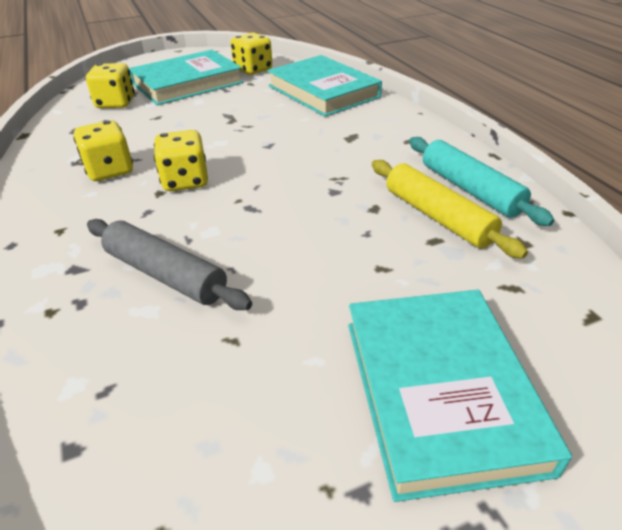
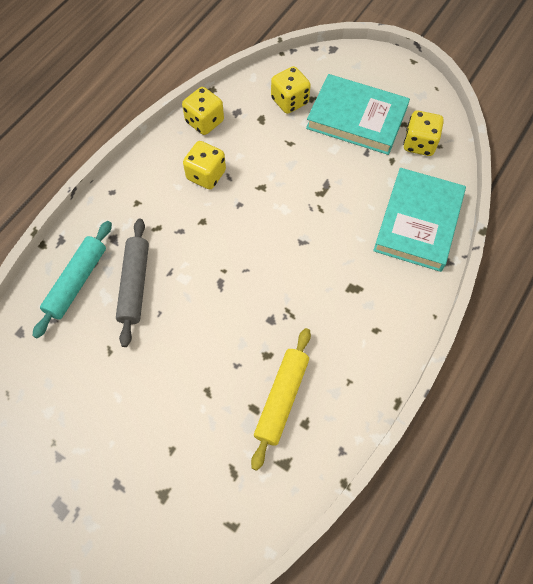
camera: 55 degrees right, 25 degrees up
yellow dice [154,130,208,191] -> yellow dice moved to [182,87,224,135]
turquoise book [348,290,572,502] -> none
turquoise rolling pin [409,137,554,226] -> turquoise rolling pin moved to [32,221,112,338]

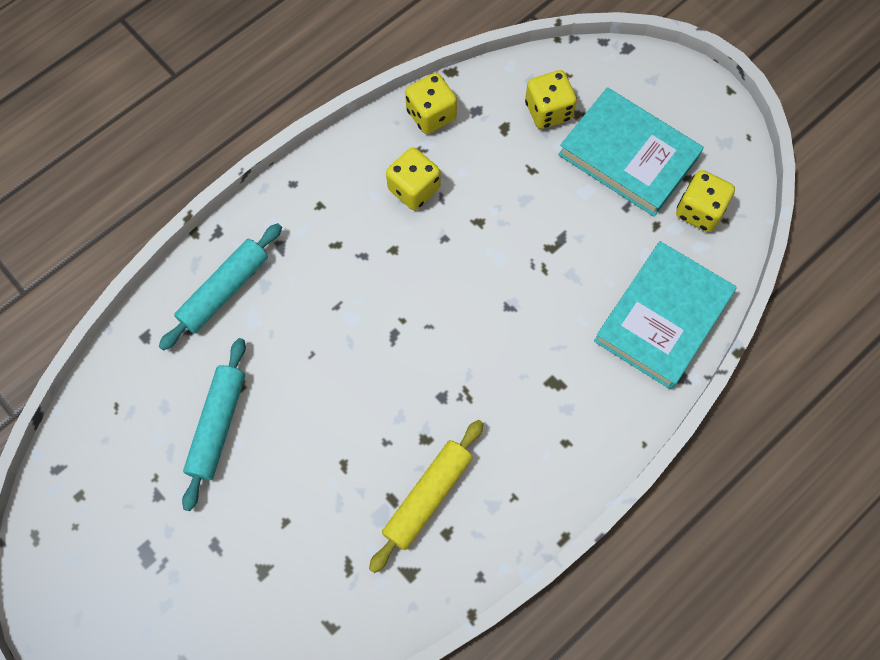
camera: 15 degrees right, 5 degrees up
grey rolling pin [116,218,149,347] -> none
none -> turquoise rolling pin [182,338,246,511]

